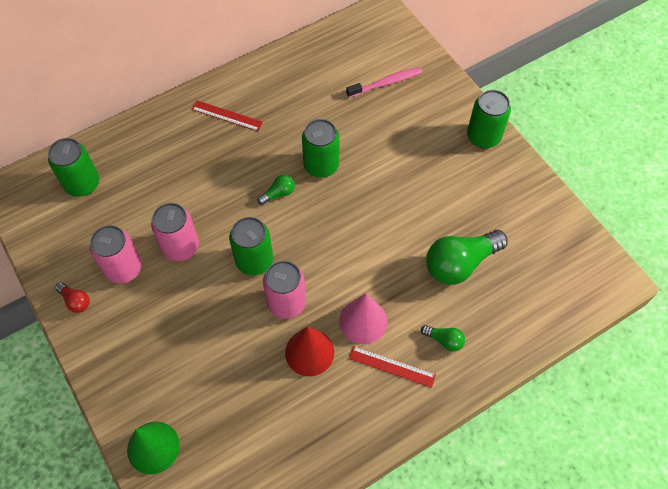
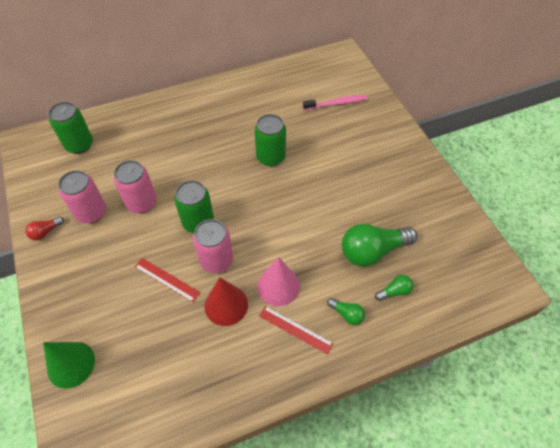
camera: 10 degrees right, 5 degrees down
red light bulb [55,282,90,313] -> red light bulb turned 90 degrees clockwise [25,216,64,240]
red ruler [192,100,263,131] -> red ruler moved to [135,258,201,302]
green light bulb [257,175,295,205] -> green light bulb moved to [375,275,413,301]
green can [467,90,511,149] -> none

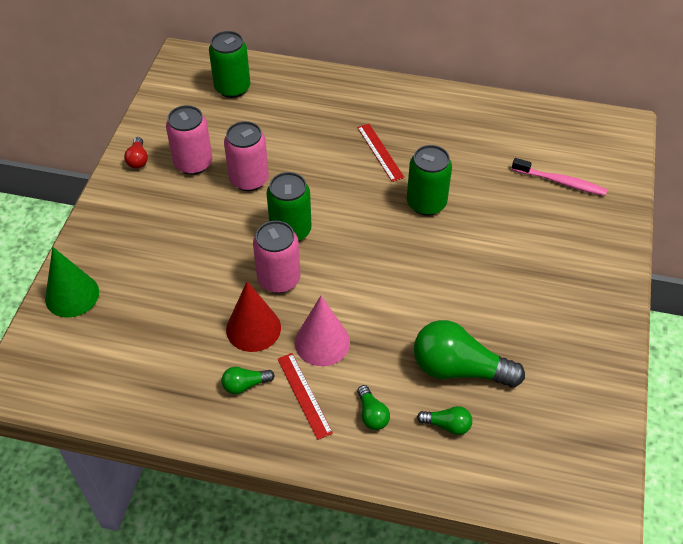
camera: 35 degrees right, 5 degrees down
red light bulb [25,216,64,240] -> red light bulb turned 90 degrees counterclockwise [124,137,148,169]
red ruler [135,258,201,302] -> red ruler moved to [357,124,405,182]
none -> green light bulb [221,367,275,394]

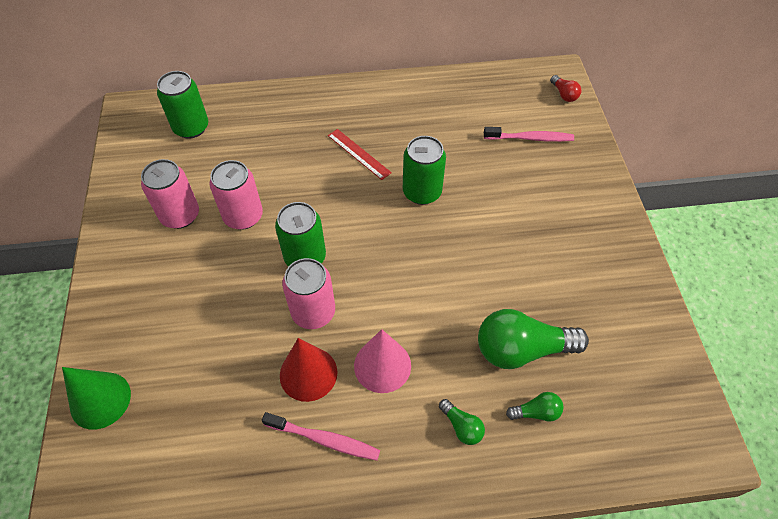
camera: 20 degrees left, 5 degrees up
red light bulb [124,137,148,169] -> red light bulb moved to [550,75,581,102]
green light bulb [221,367,275,394] -> pink toothbrush [262,412,380,461]
red ruler [278,353,333,440] -> none

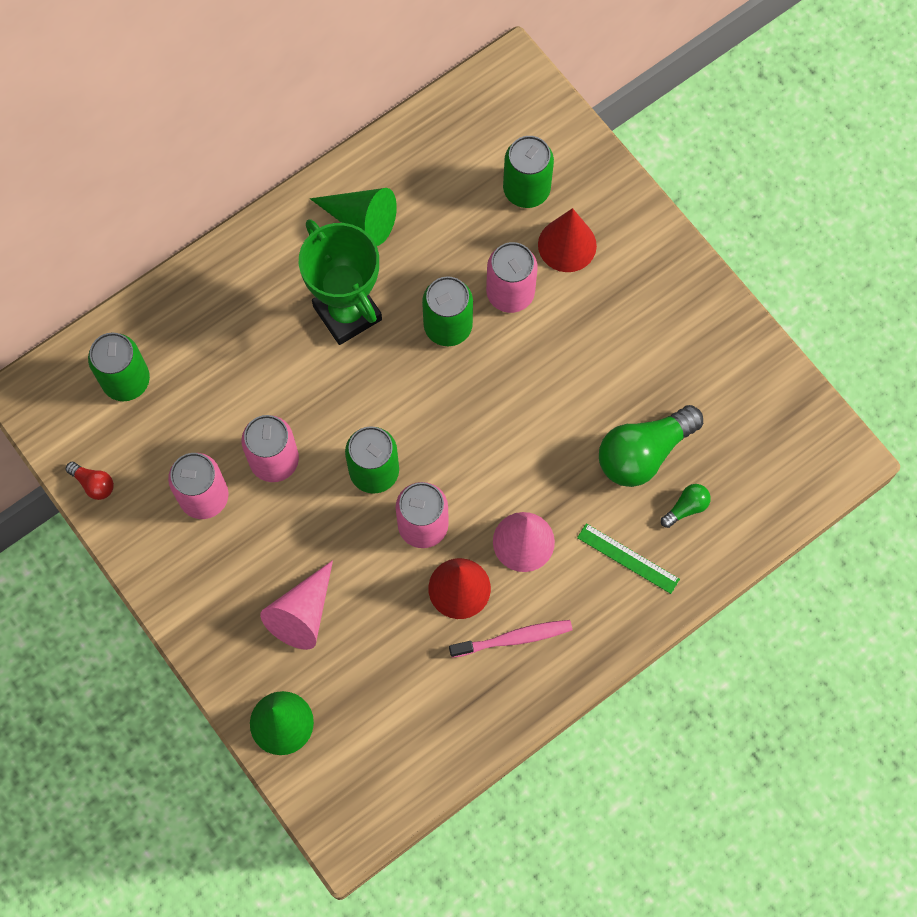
camera: 30 degrees left, 15 degrees up
red ruler [328,129,392,180] -> green trophy [299,219,382,345]
green light bulb [439,399,485,445] -> green ruler [577,523,680,594]
pink toothbrush [484,127,574,142] -> green can [503,136,554,208]
red light bulb [550,75,581,102] -> red light bulb moved to [66,462,114,500]
none -> pink cone [260,560,333,650]
none -> green cone [310,188,397,246]
none -> pink can [486,242,538,313]
none -> red cone [538,208,597,272]

